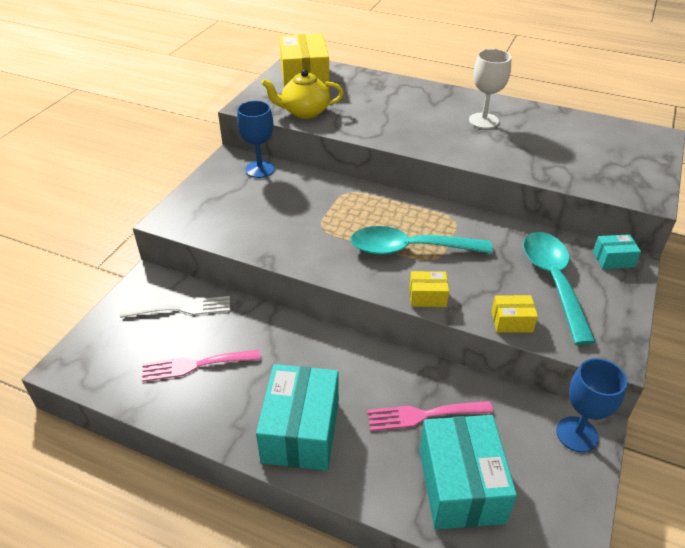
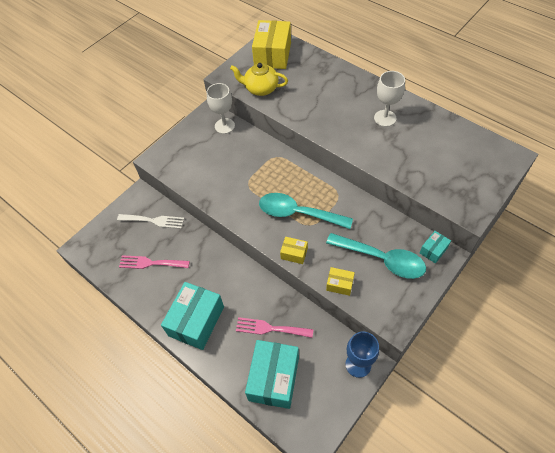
camera: 20 degrees right, 15 degrees up
blue goblet [237,101,275,178] -> white goblet [207,83,235,134]
turquoise spoon [523,232,596,345] -> turquoise spoon turned 105 degrees clockwise [326,233,426,279]
turquoise box [593,234,641,269] -> turquoise box turned 60 degrees counterclockwise [420,231,451,264]

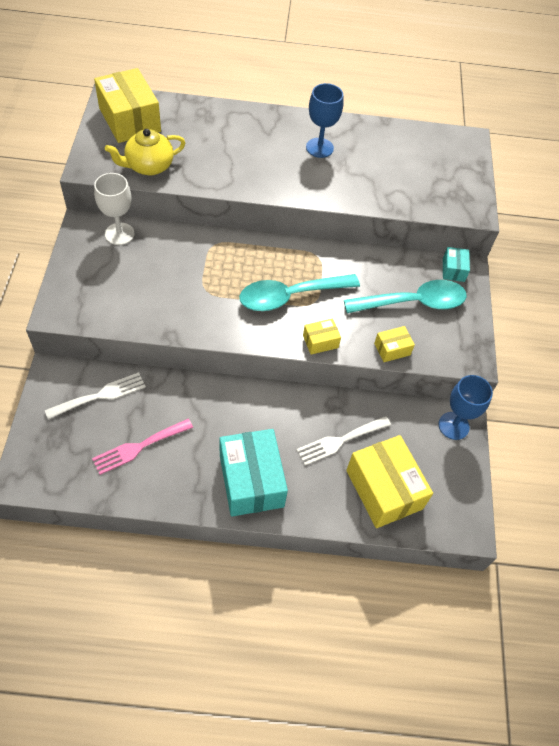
camera: 45 degrees left, 0 degrees up
pink fork [236,317,313,338] -> white fork [296,416,391,465]
turquoise box [245,340,299,409] -> yellow box [346,435,433,528]
white goblet [374,71,405,127] -> blue goblet [306,83,343,158]

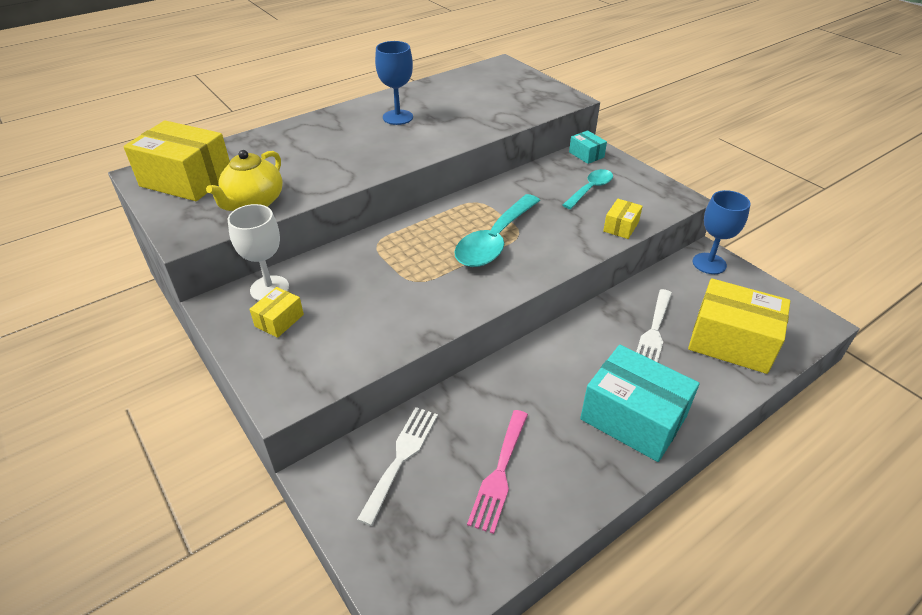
camera: 35 degrees left, 15 degrees down
yellow box [303,319,341,354] -> yellow box moved to [249,287,304,338]
turquoise spoon [344,280,467,313] -> turquoise spoon [563,169,613,209], size x0.59

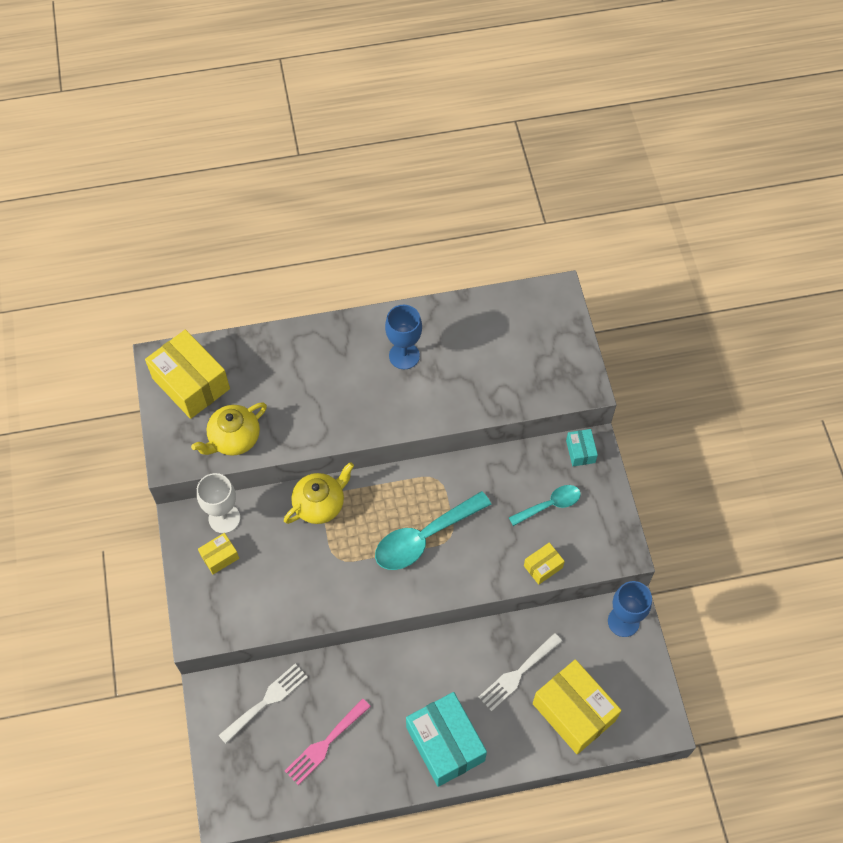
camera: 25 degrees right, 20 degrees up
none -> yellow teapot [284,462,354,524]

